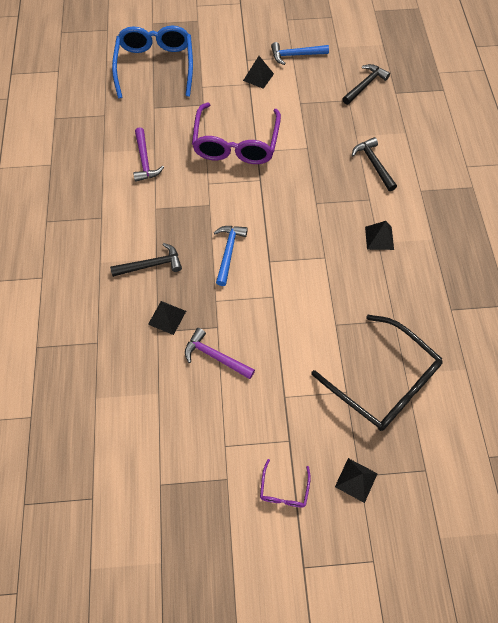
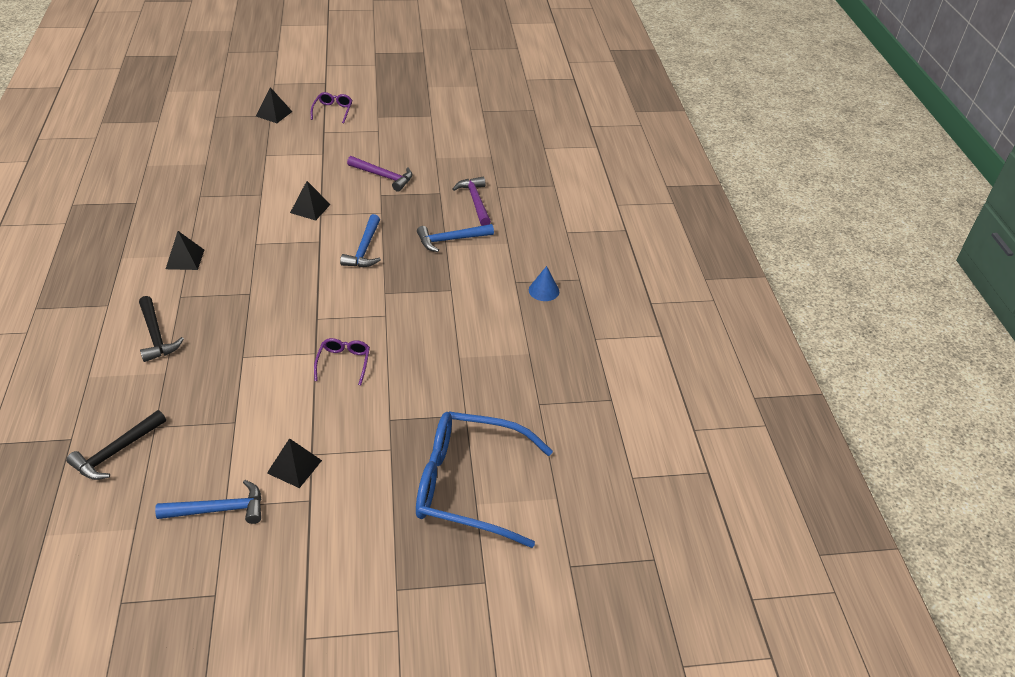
camera: 175 degrees right, 20 degrees down
black hammer [110,243,182,277] -> blue hammer [417,224,494,252]
blue glasses [112,25,193,99] -> blue glasses turned 105 degrees clockwise [416,412,553,548]
purple hammer [133,127,164,182] -> purple hammer moved to [453,177,491,226]
black pyramid [148,301,186,335] -> black pyramid moved to [290,181,331,220]
purple glasses [192,102,281,164] -> purple glasses [314,338,370,385], size x0.43
black glasses [311,315,443,431] -> none
none -> blue cone [529,266,559,301]

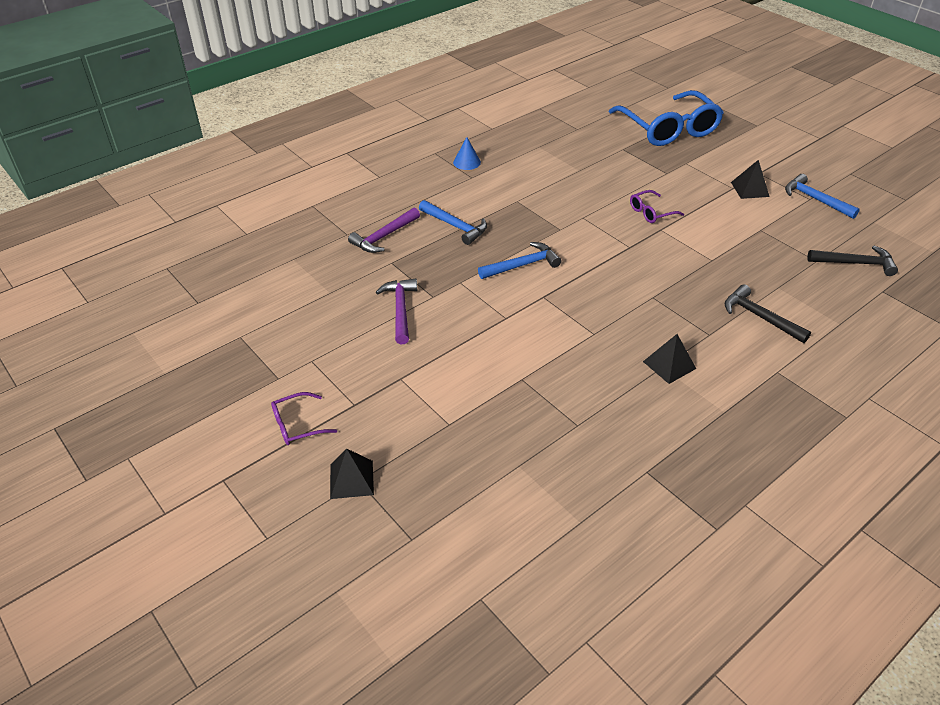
camera: 120 degrees left, 0 degrees up
black hammer [139,296,184,362] -> black hammer turned 75 degrees counterclockwise [724,284,811,343]
black pyramid [290,181,331,220] -> none

